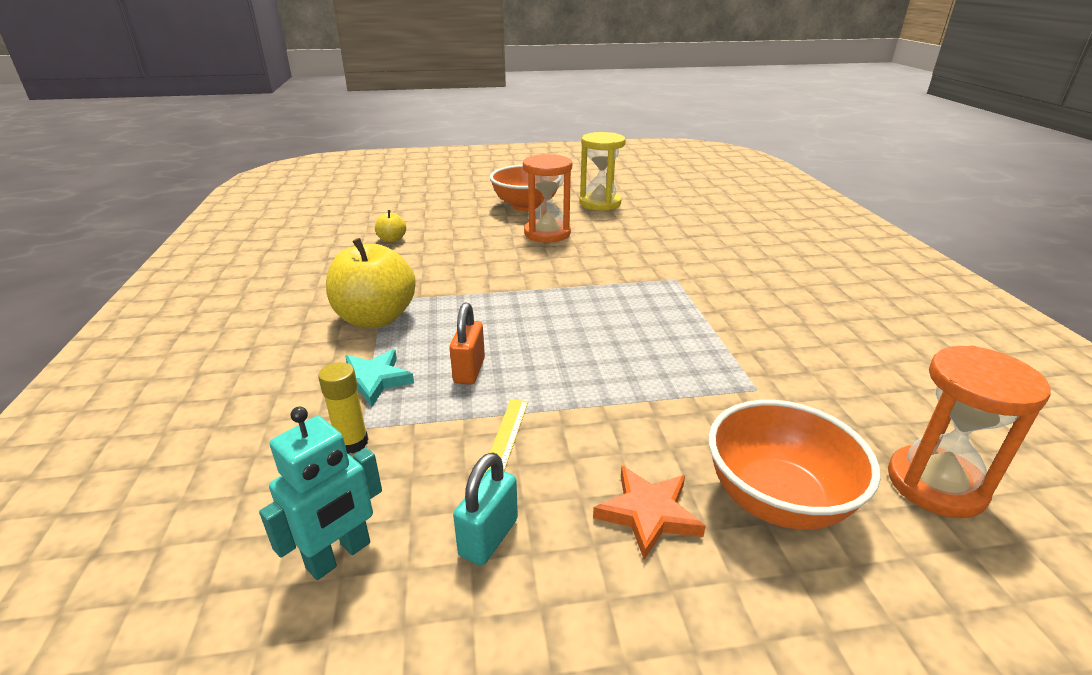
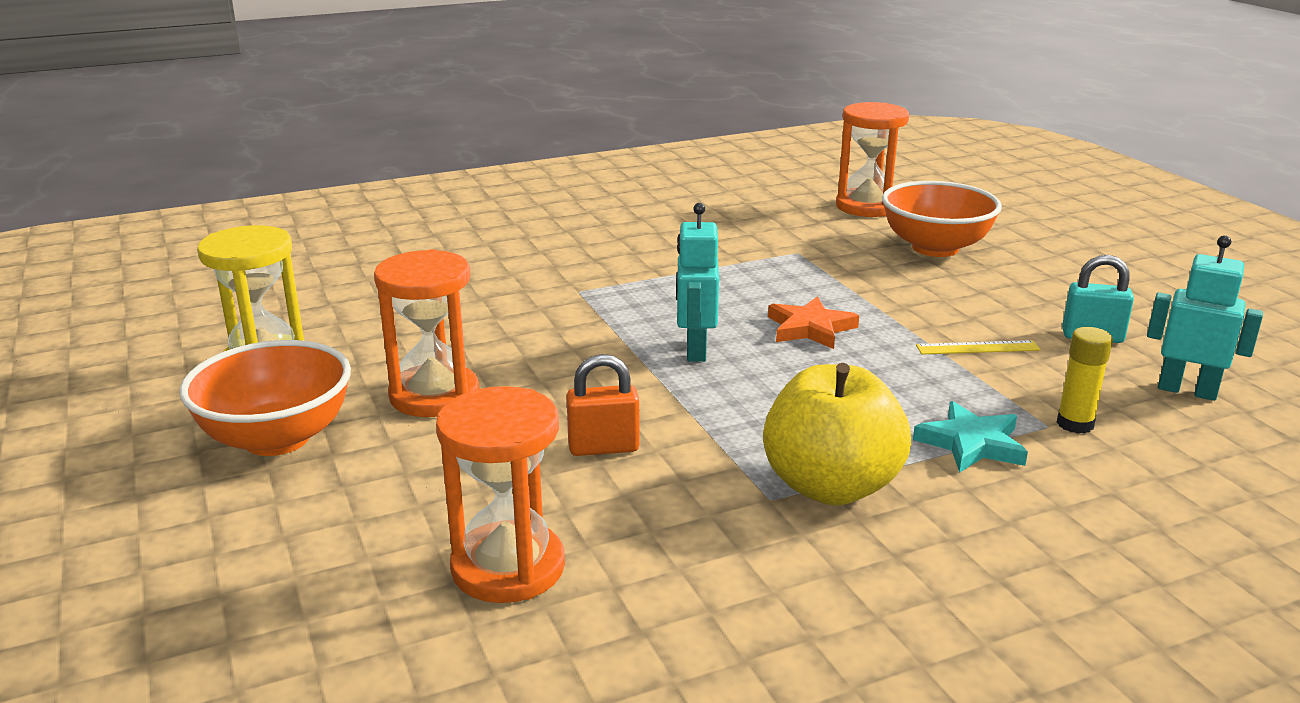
camera: 105 degrees left, 5 degrees down
yellow apple [375,210,406,243] -> orange hourglass [436,386,565,603]
orange padlock [450,303,485,385] -> orange padlock moved to [566,354,640,456]
orange star [593,466,706,560] -> orange star moved to [768,296,859,349]
none -> turquoise robot [676,203,719,362]

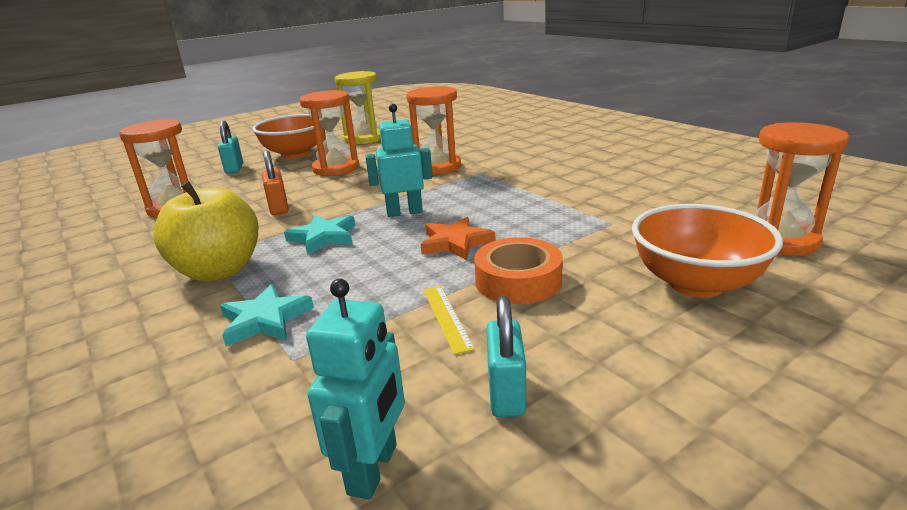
camera: 80 degrees right, 0 degrees up
yellow glue stick [1056,327,1113,434] -> none
none -> turquoise padlock [218,121,243,174]
none -> turquoise star [284,215,355,255]
none -> orange hourglass [406,86,461,175]
none -> orange tape [474,237,563,304]

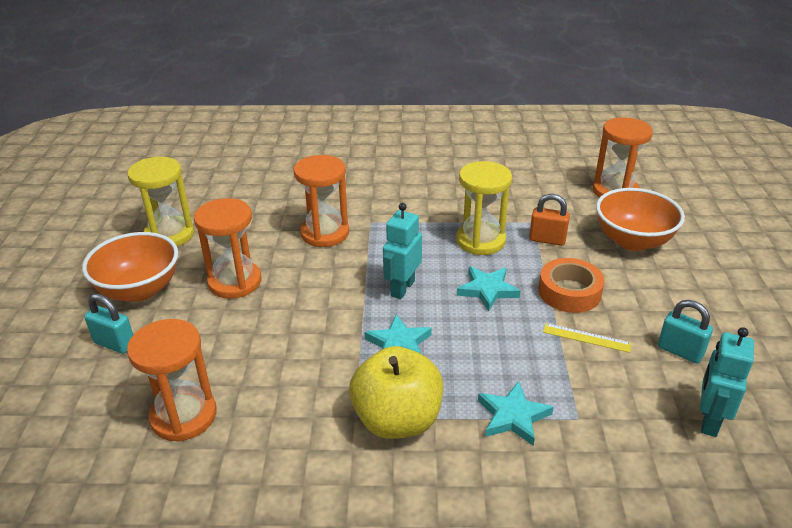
camera: 55 degrees left, 10 degrees up
orange padlock [262,150,289,215] -> orange padlock moved to [529,194,570,246]
turquoise robot [306,279,405,500] -> turquoise robot turned 120 degrees counterclockwise [700,327,754,437]
orange star [421,217,495,260] -> turquoise star [457,266,520,311]
none -> yellow hourglass [456,161,512,255]

